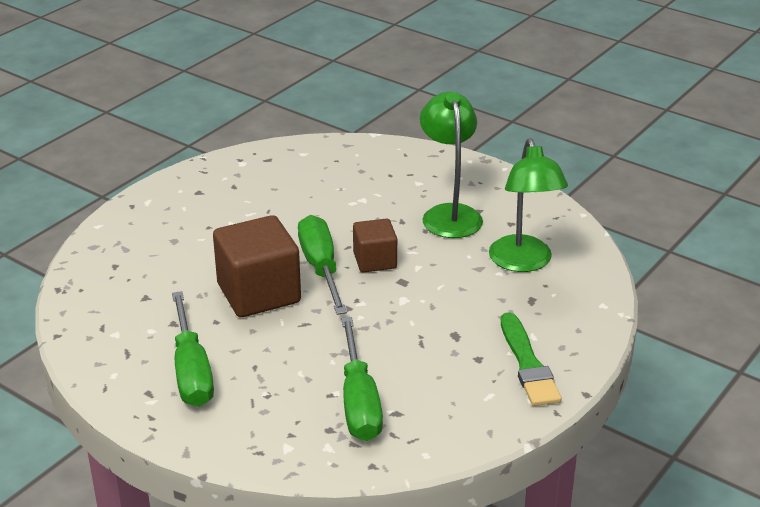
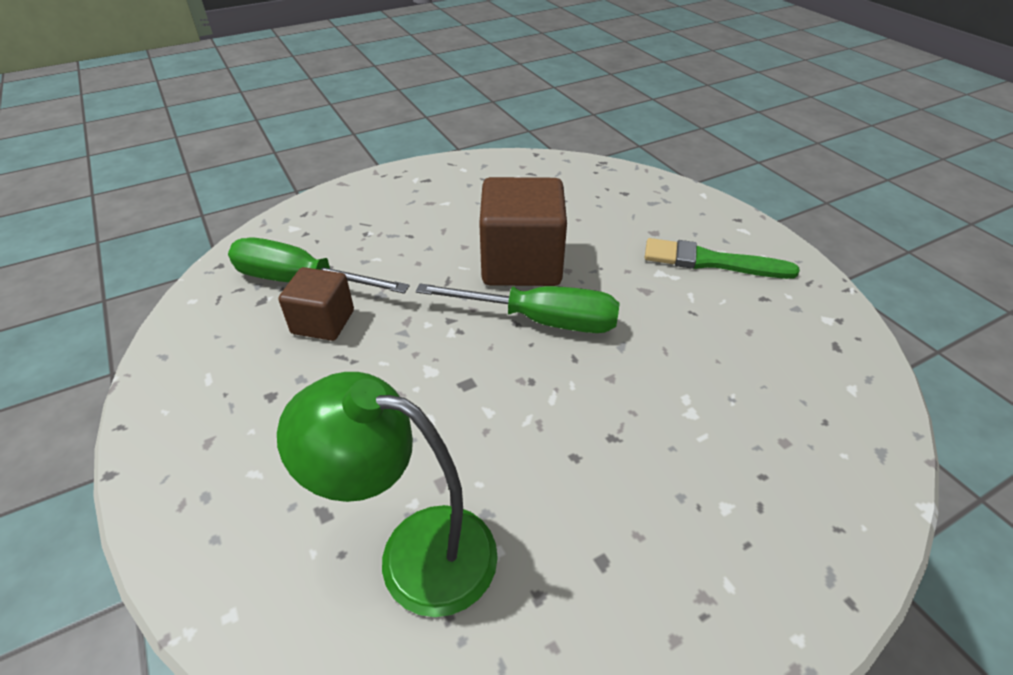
camera: 115 degrees right, 10 degrees up
green screwdriver [172,291,214,407] -> none
brown cube [353,218,397,273] -> brown cube moved to [278,267,354,341]
green lamp [420,92,483,238] -> none
green brush [501,312,562,406] -> green brush moved to [645,238,800,279]

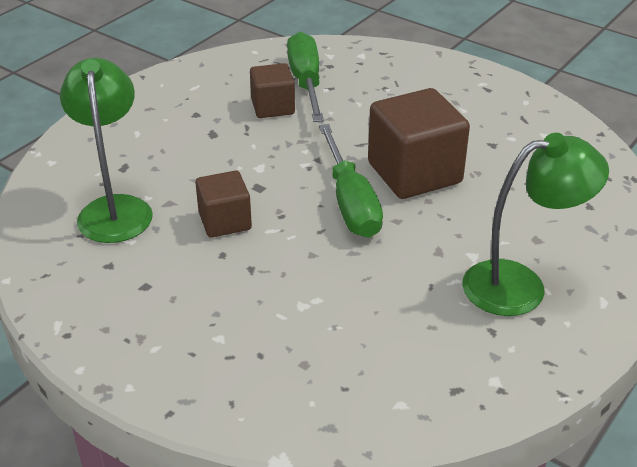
camera: 65 degrees right, 5 degrees down
green brush [645,238,800,279] -> green lamp [462,133,609,316]
none -> brown cube [195,171,252,238]

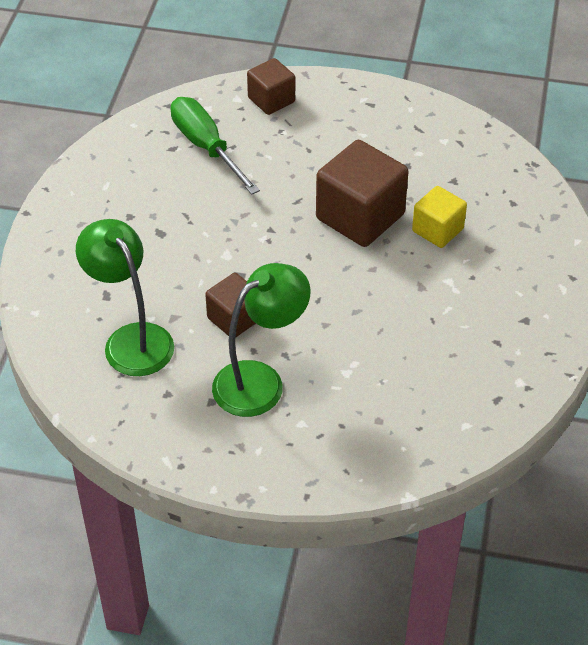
camera: 25 degrees left, 10 degrees up
brown cube [250,63,295,118] -> brown cube moved to [247,58,295,115]
green screwdriver [319,124,383,238] -> none
green lamp [462,133,609,316] -> green lamp moved to [212,263,311,417]
none -> yellow cube [412,186,467,248]

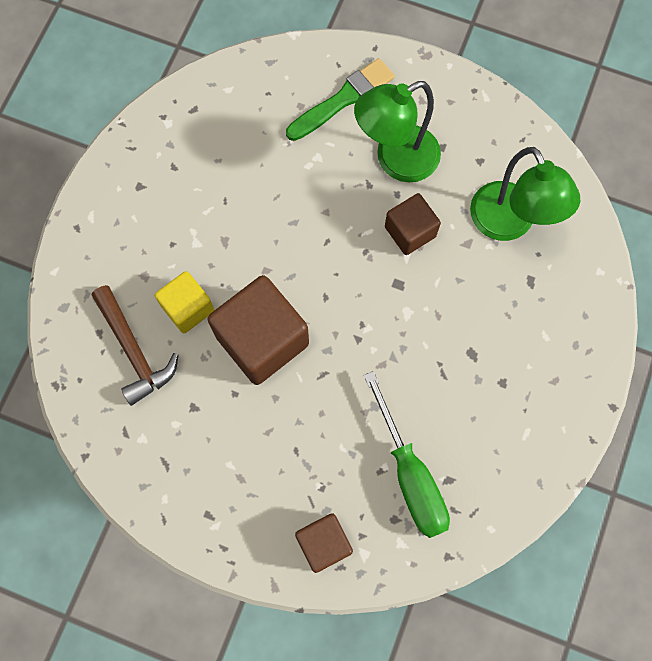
camera: 170 degrees left, 25 degrees up
none -> brown hammer [92,285,179,406]
none -> green brush [286,58,395,141]

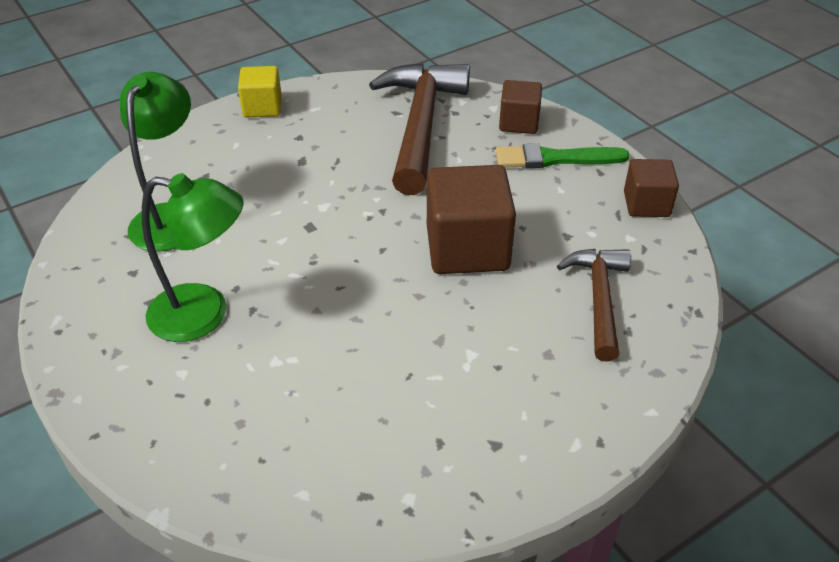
camera: 145 degrees left, 30 degrees down
yellow cube [155,271,214,333] -> yellow cube moved to [238,66,282,118]
green brush [286,58,395,141] -> green brush moved to [496,144,630,168]
green screwdriver [364,371,450,538] -> brown hammer [369,63,470,195]
brown cube [385,193,441,255] -> brown cube moved to [624,159,679,217]

